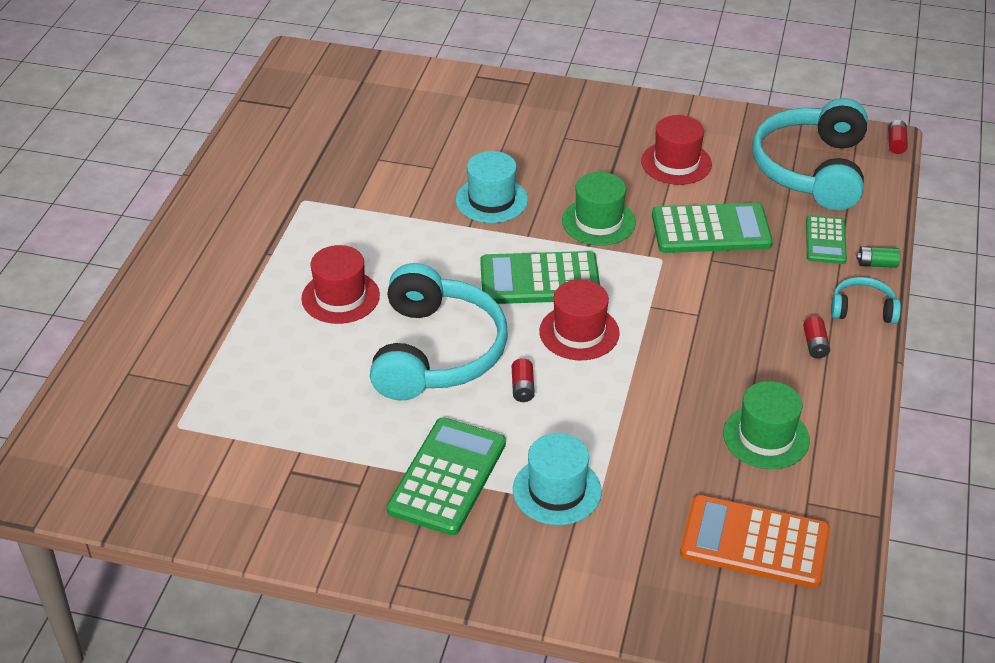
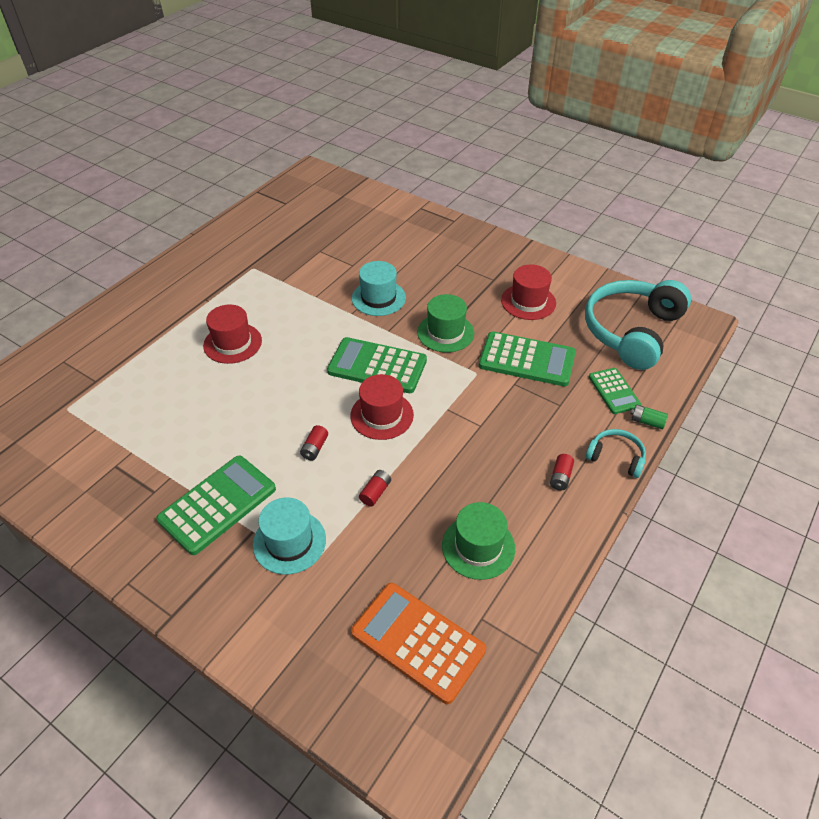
camera: 20 degrees right, 5 degrees up
turquoise headphones [370,263,508,400] -> none
green calculator [806,215,847,264] -> green calculator turned 45 degrees counterclockwise [589,368,641,414]
red battery [888,120,908,154] -> red battery moved to [359,470,391,506]

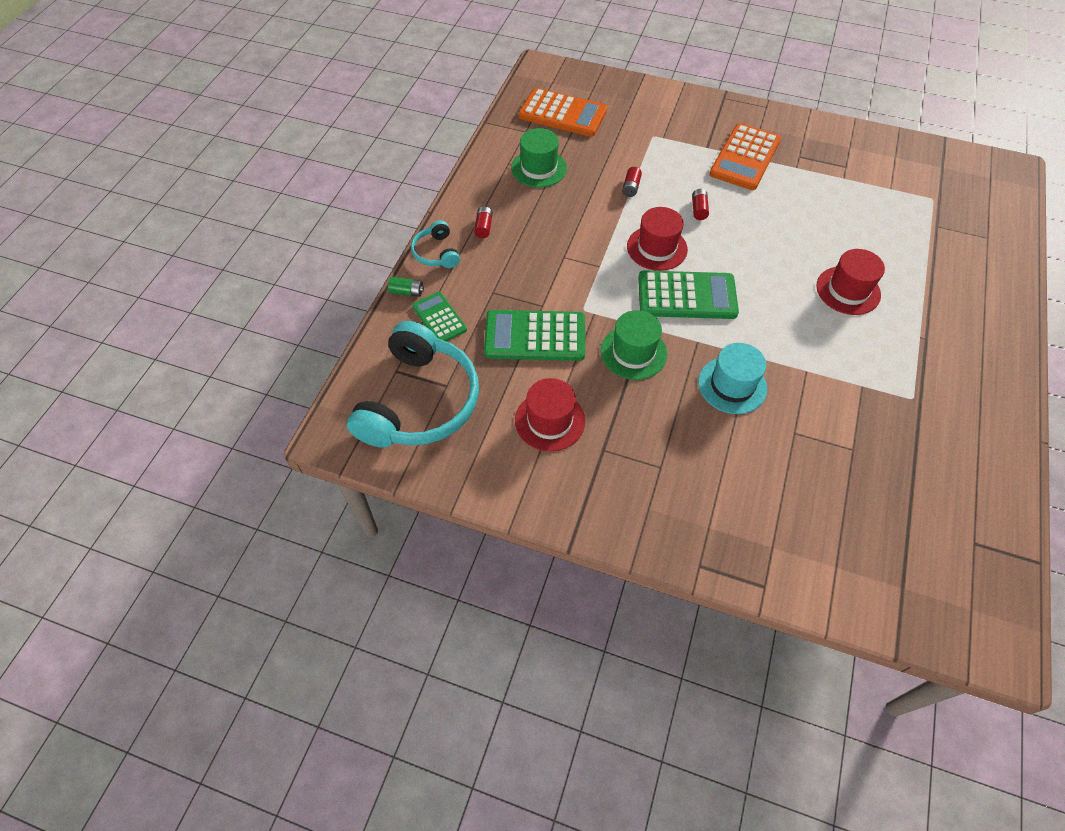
camera: 165 degrees right, 10 degrees up
green calculator [156,456,276,555] -> orange calculator [709,123,781,190]
turquoise hat [253,497,326,575] -> none
turquoise headphones [585,429,646,478] -> turquoise headphones turned 60 degrees clockwise [411,220,460,268]

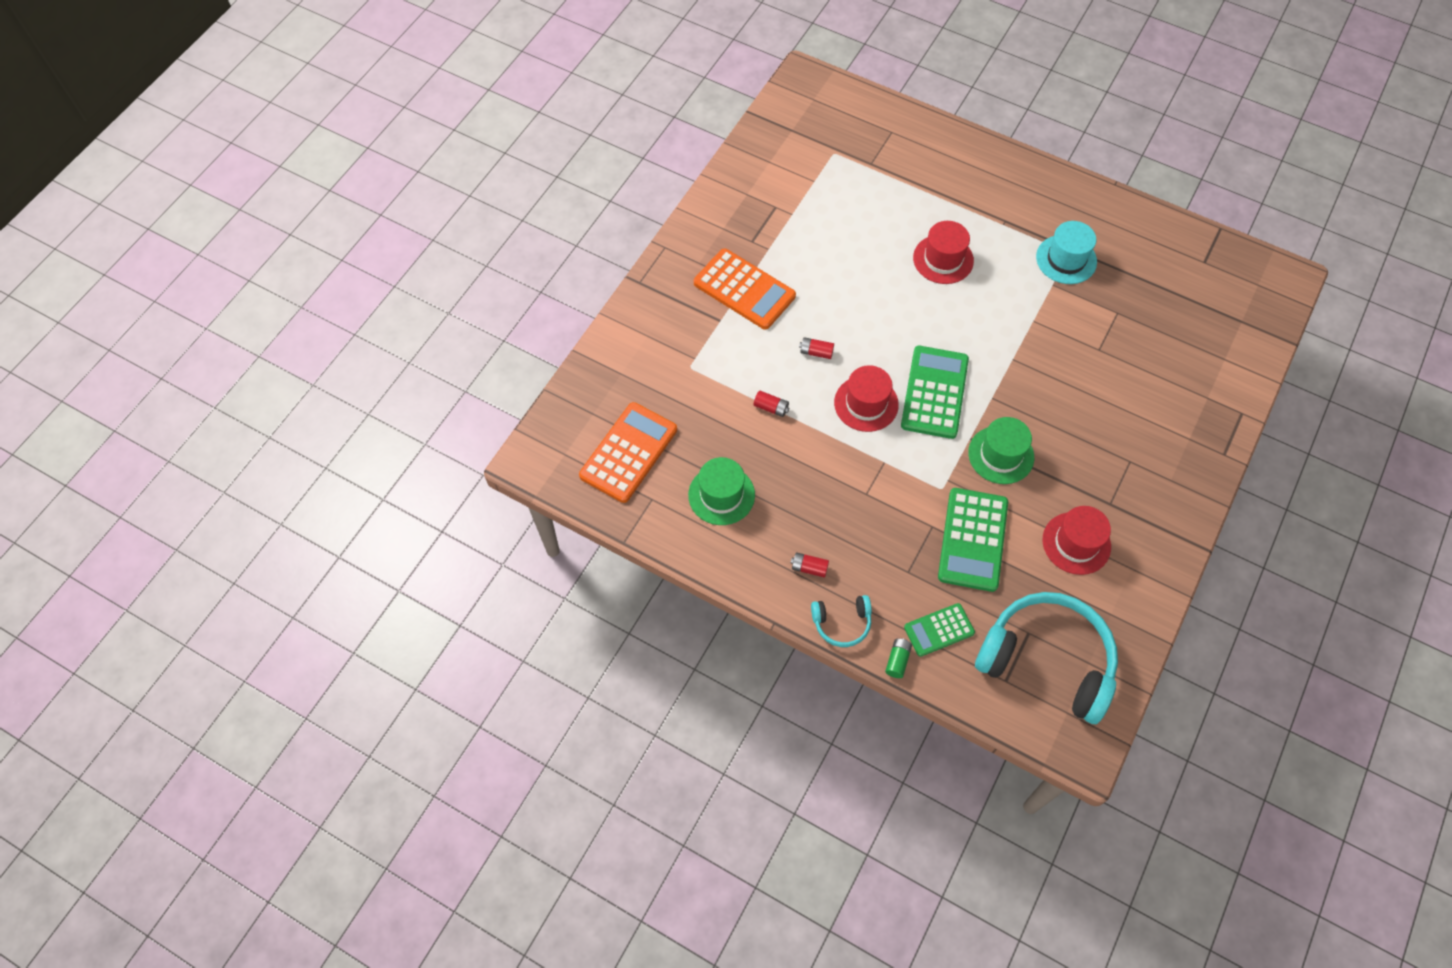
camera: 80 degrees left, 5 degrees up
turquoise hat [698,343,767,414] -> turquoise hat moved to [1036,221,1097,284]

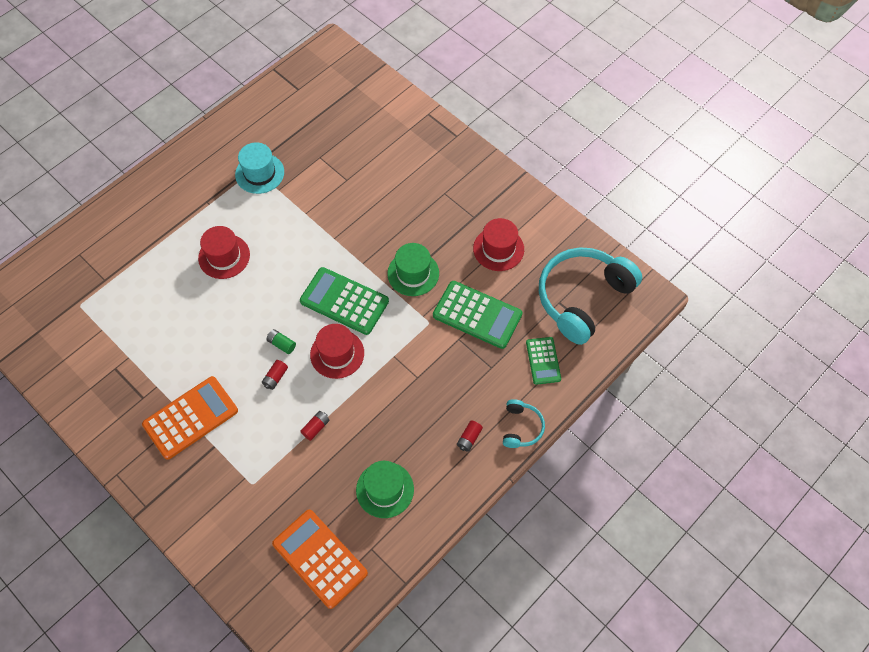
camera: 75 degrees left, 0 degrees up
green battery [885,639,912,678] -> green battery moved to [266,329,296,354]

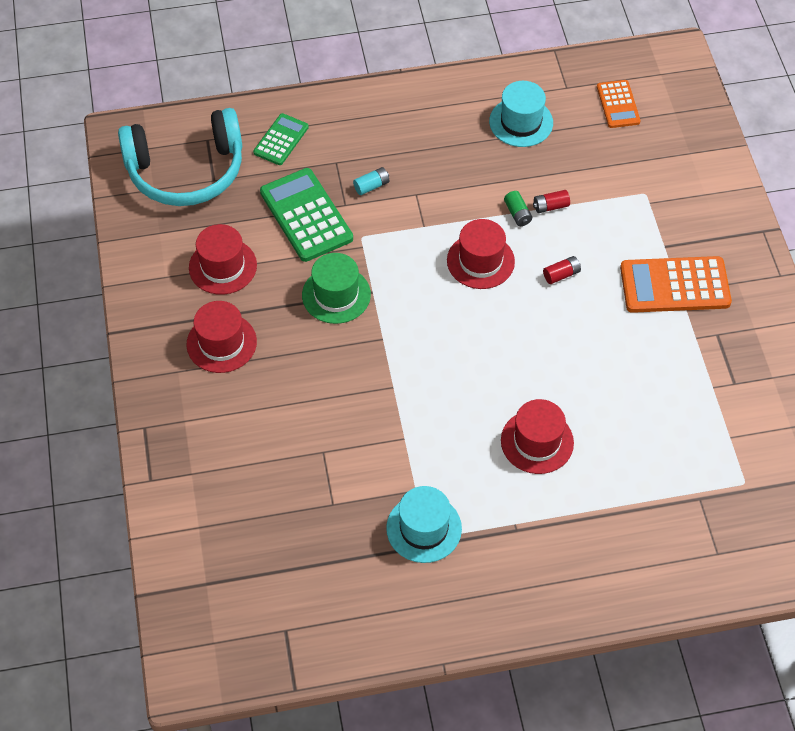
camera: 145 degrees left, 5 degrees down
green battery [266,329,296,354] -> green battery moved to [504,191,532,226]
orange calculator [272,510,368,609] -> orange calculator [597,80,640,128], size x0.59
green calculator [300,267,389,335] -> none
green hat [356,461,414,518] -> turquoise hat [489,81,553,147]
red battery [457,420,483,452] -> none
turquoise headphones [503,399,545,448] -> none
none -> red hat [187,301,257,373]
none -> turquoise battery [353,167,389,195]

